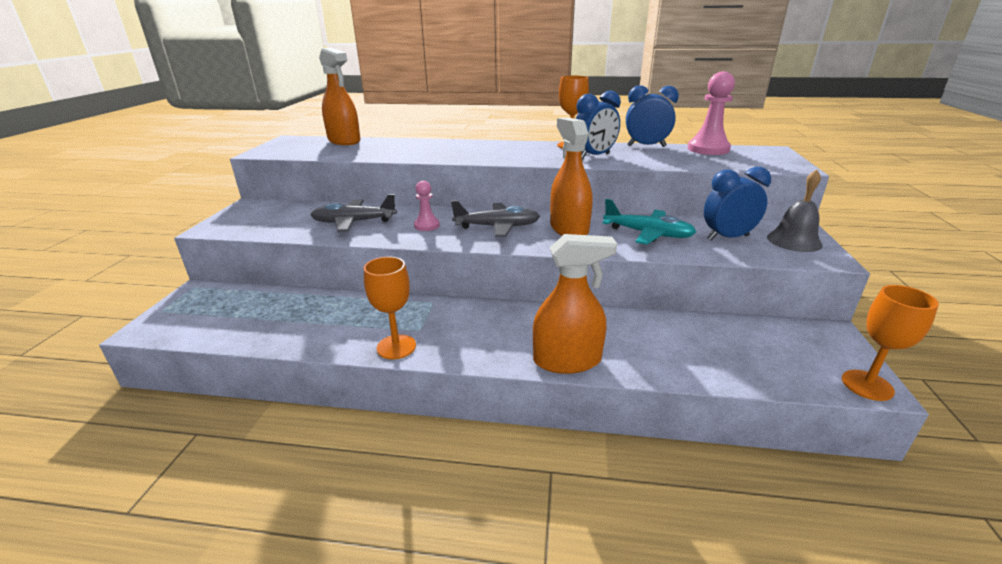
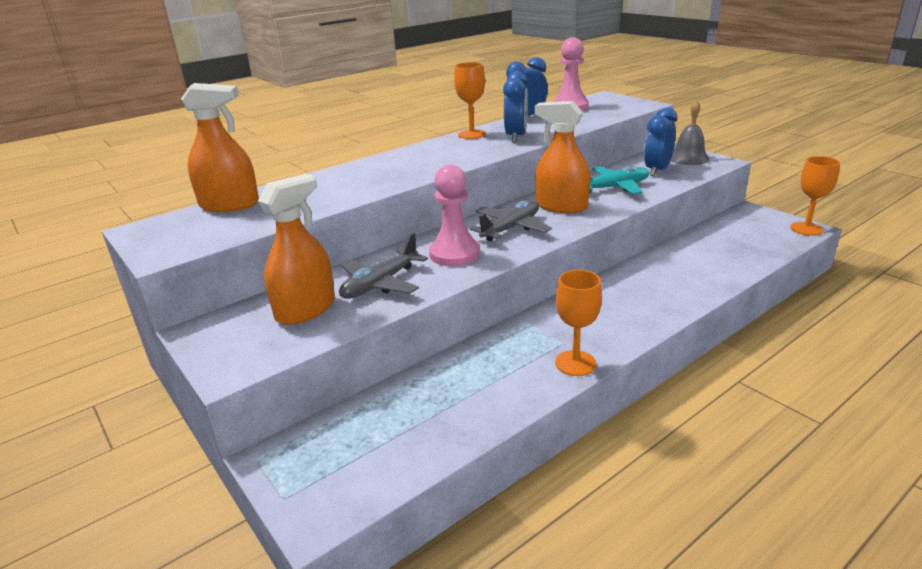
camera: 45 degrees left, 0 degrees up
pink pawn [414,181,440,231] -> pink pawn [429,164,480,266], size x1.76
orange spray bottle [533,234,617,374] -> orange spray bottle moved to [258,174,335,325]

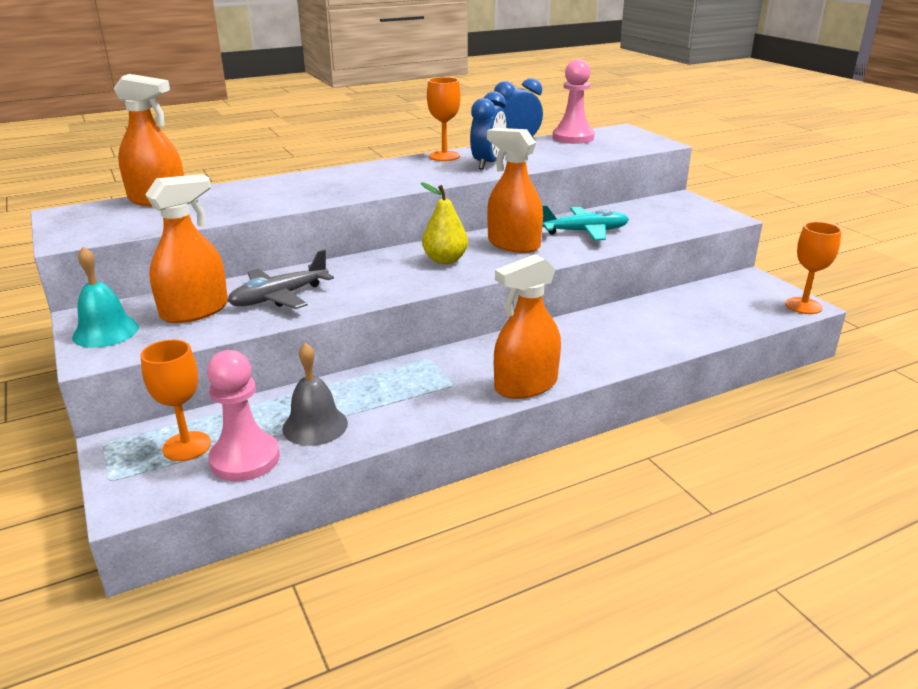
camera: 10 degrees right, 0 degrees up
pink pawn [429,164,480,266] -> pink pawn moved to [207,350,280,481]
grey plane [469,200,552,241] -> yellow pear [421,182,468,264]
orange goblet [555,270,602,376] -> orange goblet moved to [141,340,211,461]
blue clock [644,108,677,176] -> none
grey bell [671,100,709,165] -> grey bell moved to [282,343,348,446]
none -> turquoise bell [72,246,139,348]
none -> orange spray bottle [494,254,561,399]

